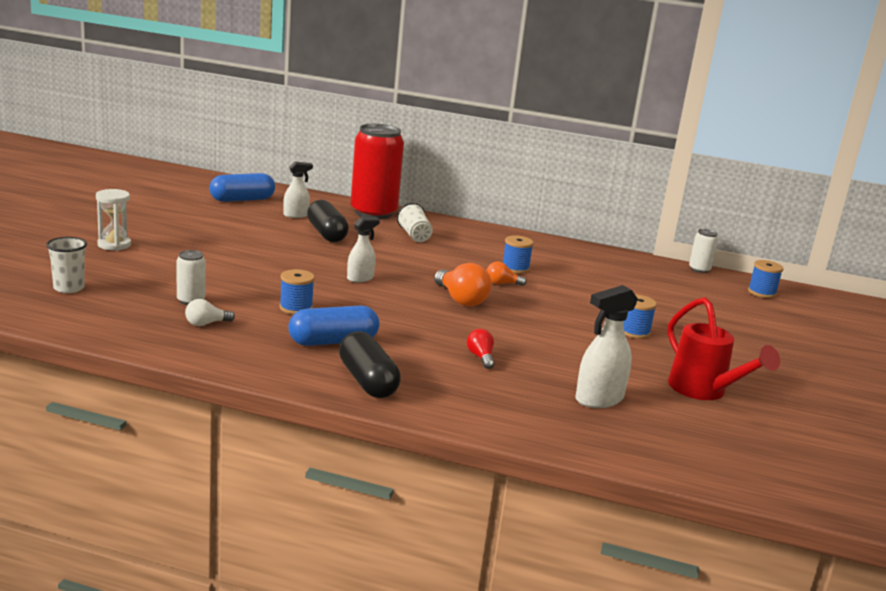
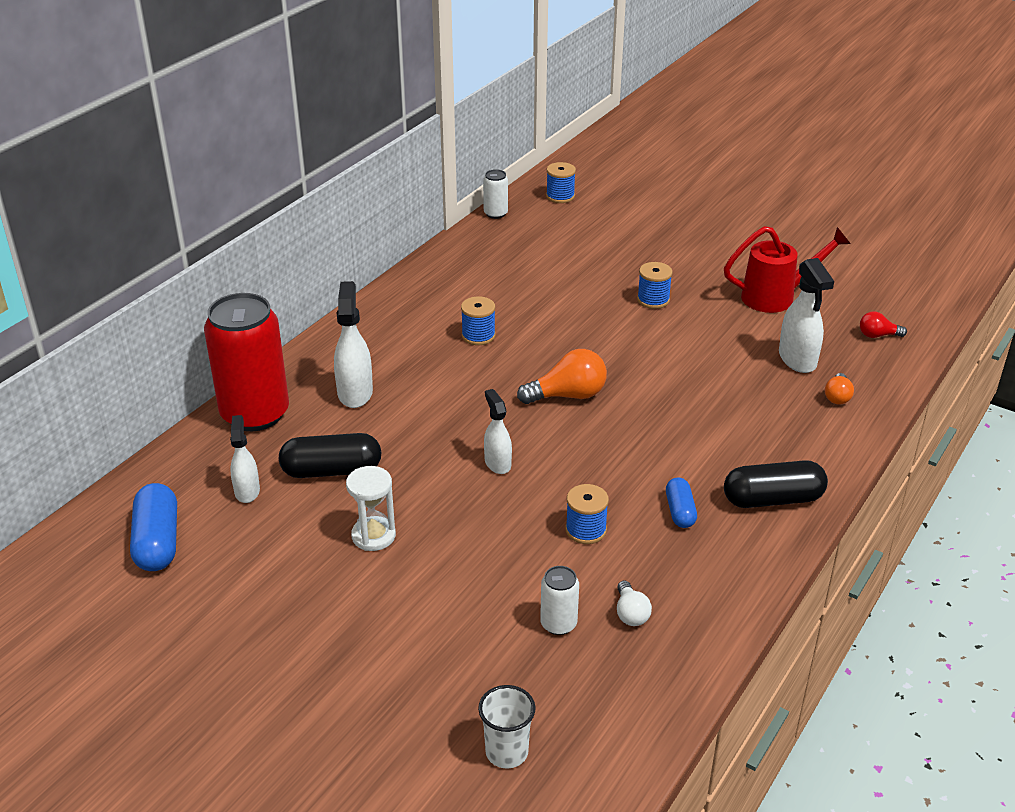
camera: 70 degrees left, 15 degrees up
white hourglass [96,189,131,251] -> white hourglass moved to [346,466,396,551]
blue capsule [289,306,380,346] -> blue capsule [666,478,697,528], size x0.59
white cup [397,203,433,242] -> white spray bottle [334,281,373,408]
red light bulb [467,329,494,369] -> red light bulb moved to [860,311,907,338]
orange light bulb [486,262,527,286] -> orange light bulb moved to [825,373,854,405]

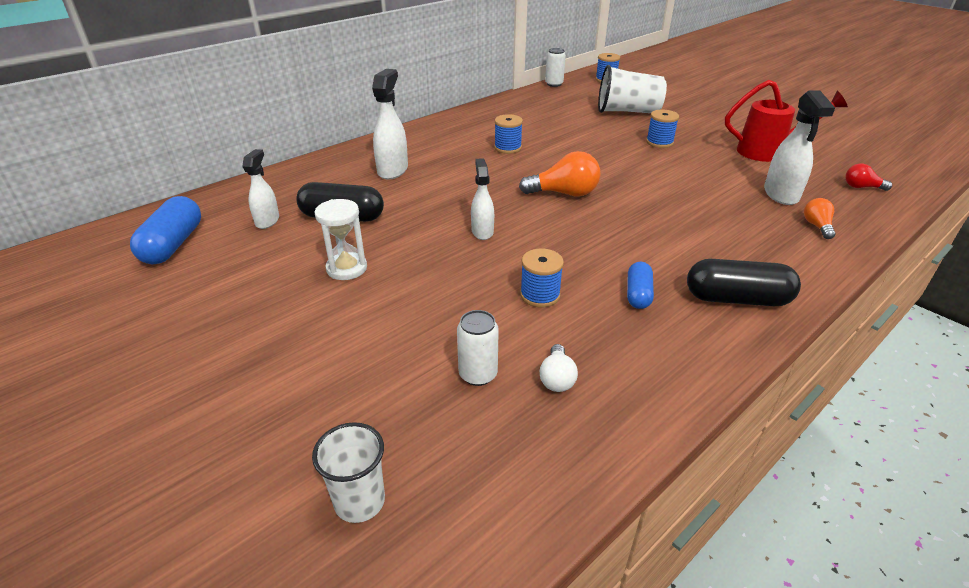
camera: 15 degrees right, 0 degrees up
red can [204,293,289,431] -> none
orange light bulb [825,373,854,405] -> orange light bulb turned 150 degrees clockwise [804,198,836,239]
none -> white cup [598,65,667,113]

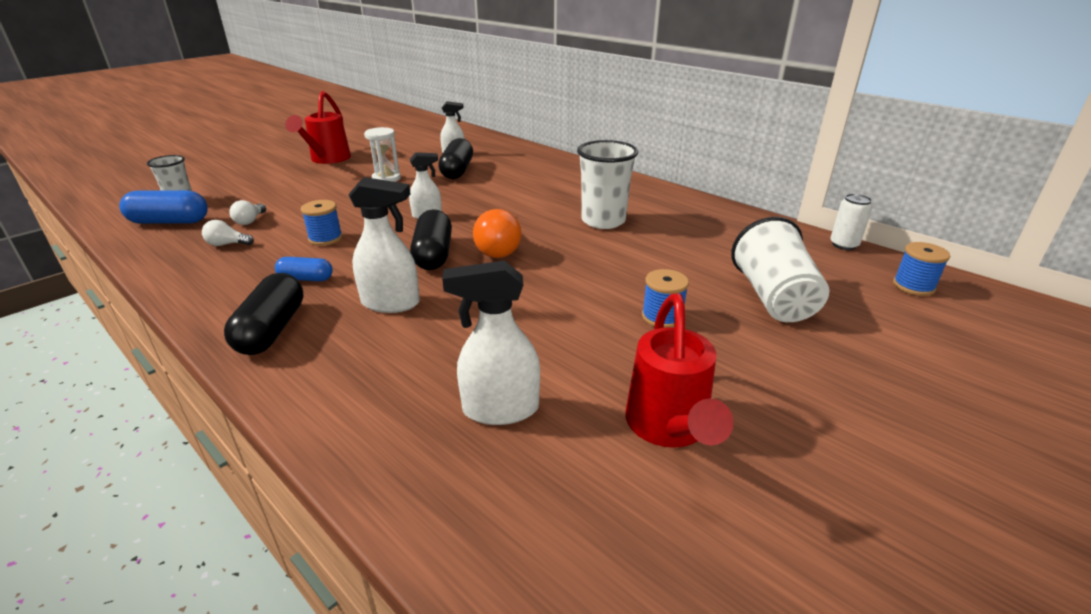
camera: 85 degrees right, 5 degrees down
blue capsule [130,196,201,264] -> blue capsule moved to [119,190,208,224]
white spray bottle [372,69,408,180] -> white spray bottle moved to [348,177,420,313]
white can [457,310,499,386] -> white light bulb [229,200,266,225]
blue spool [494,114,523,154] -> white cup [577,140,638,229]
orange light bulb [804,198,836,239] -> none
red light bulb [845,163,892,191] -> none
none -> red watering can [285,91,351,164]
none -> black capsule [410,209,452,270]

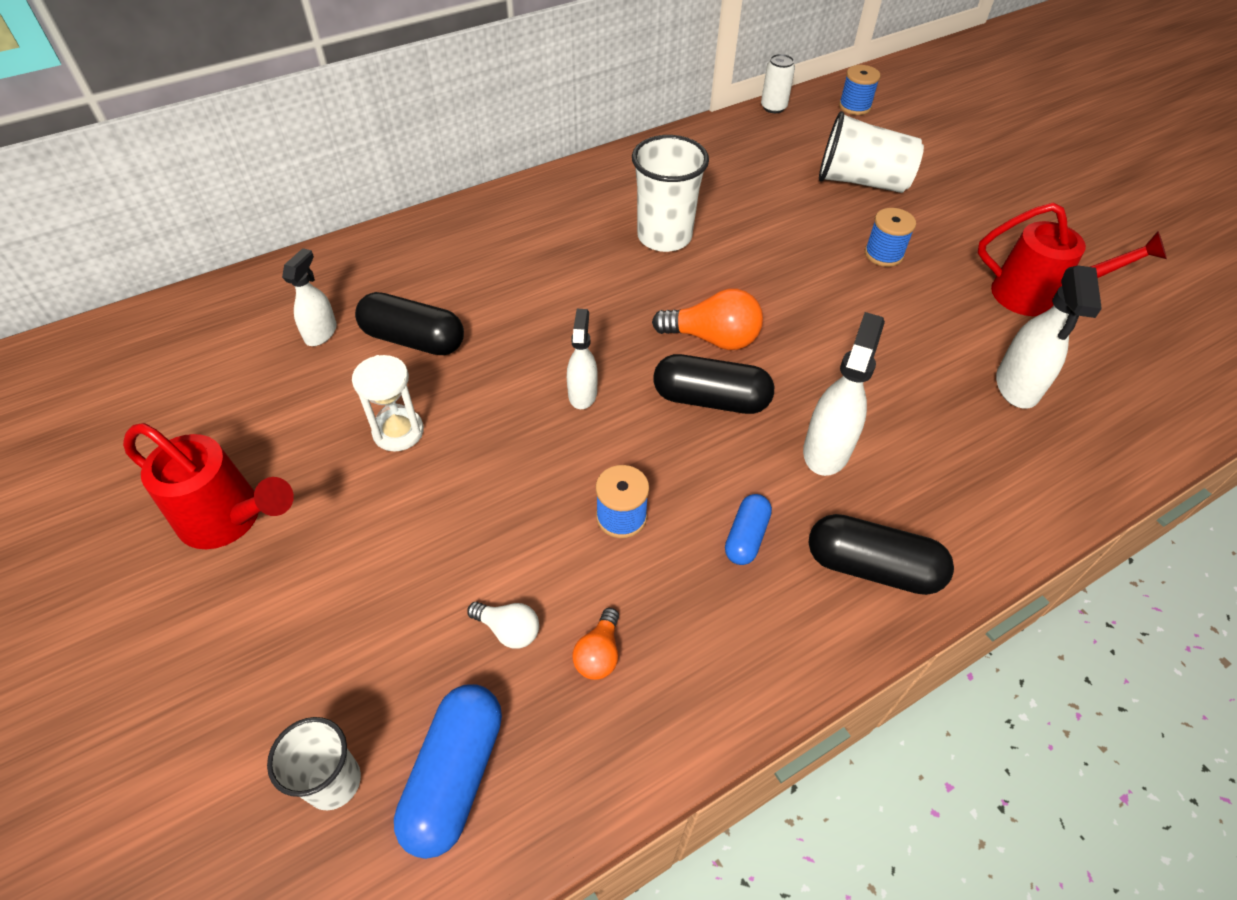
camera: 75 degrees left, 20 degrees up
white light bulb [202,220,254,246] -> orange light bulb [573,608,619,680]

